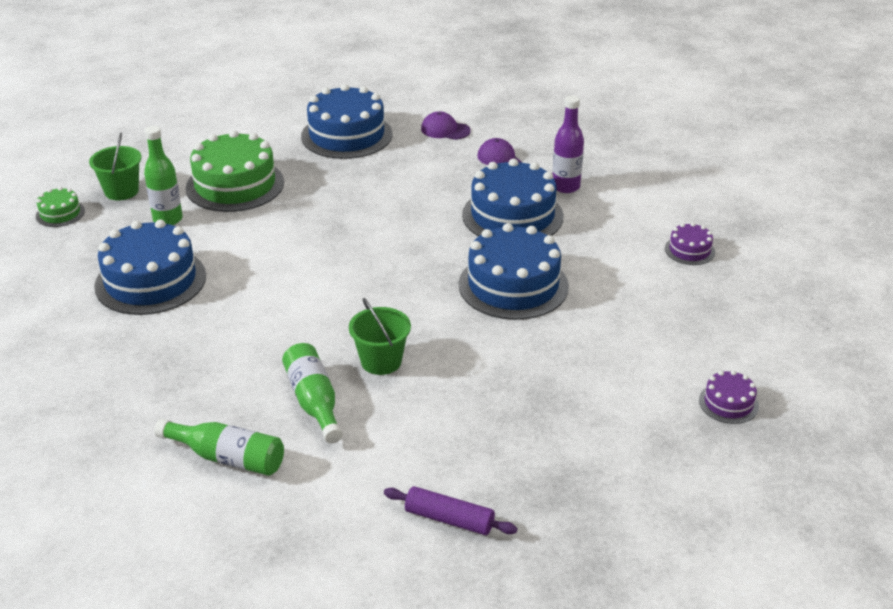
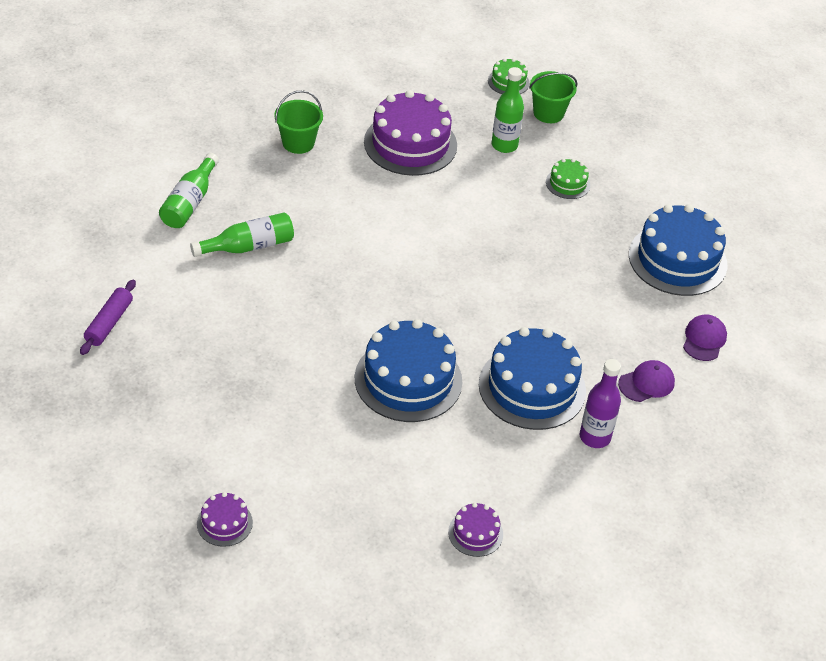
camera: 85 degrees right, 10 degrees up
blue cake [94,220,206,315] -> purple cake [364,90,457,176]
green cake [186,130,284,212] -> green cake [546,159,590,199], size x0.47
green bucket [349,298,411,375] -> green bucket moved to [274,90,323,154]

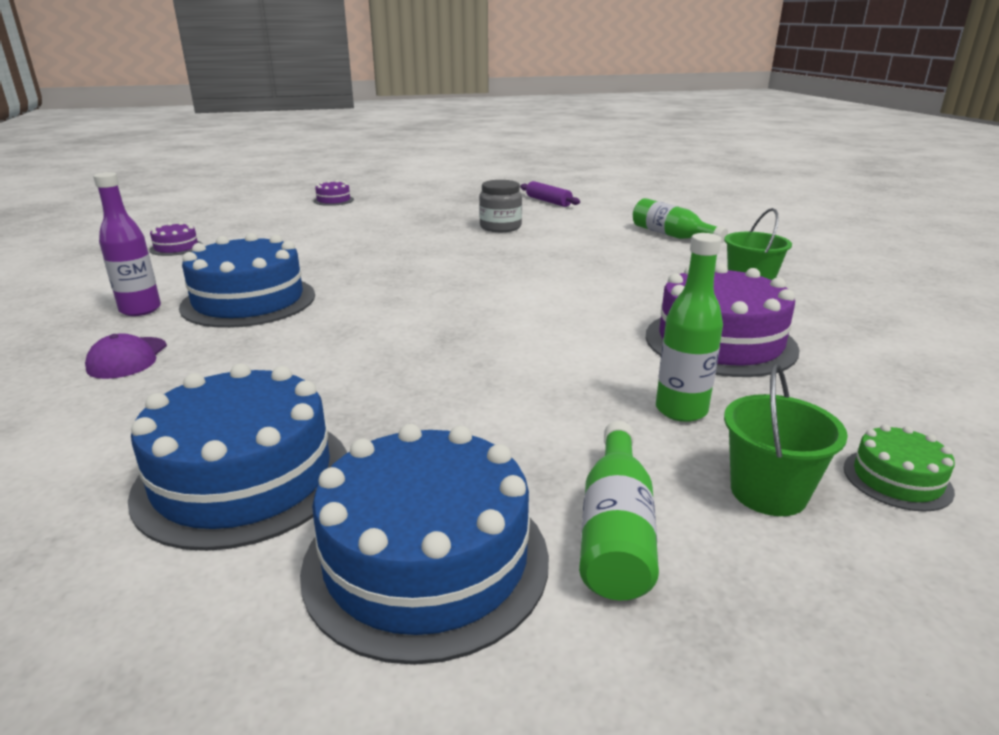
camera: 125 degrees right, 20 degrees down
green bottle [190,213,294,257] -> green bottle moved to [579,421,659,601]
blue cake [355,319,462,422] -> blue cake moved to [300,424,549,665]
green cake [546,159,590,199] -> none
purple cap [683,314,727,361] -> none
none -> grey jar [479,180,522,232]

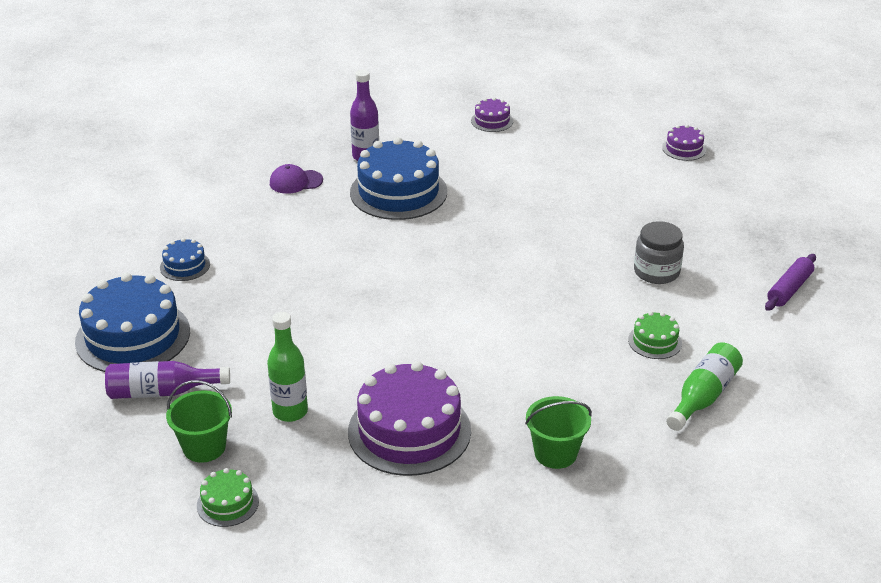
camera: 75 degrees right, 10 degrees up
blue cake [128,363,347,551] -> blue cake [160,238,210,281], size x0.47
green bottle [579,421,659,601] -> purple bottle [105,361,230,399]
none -> green cake [628,311,682,359]

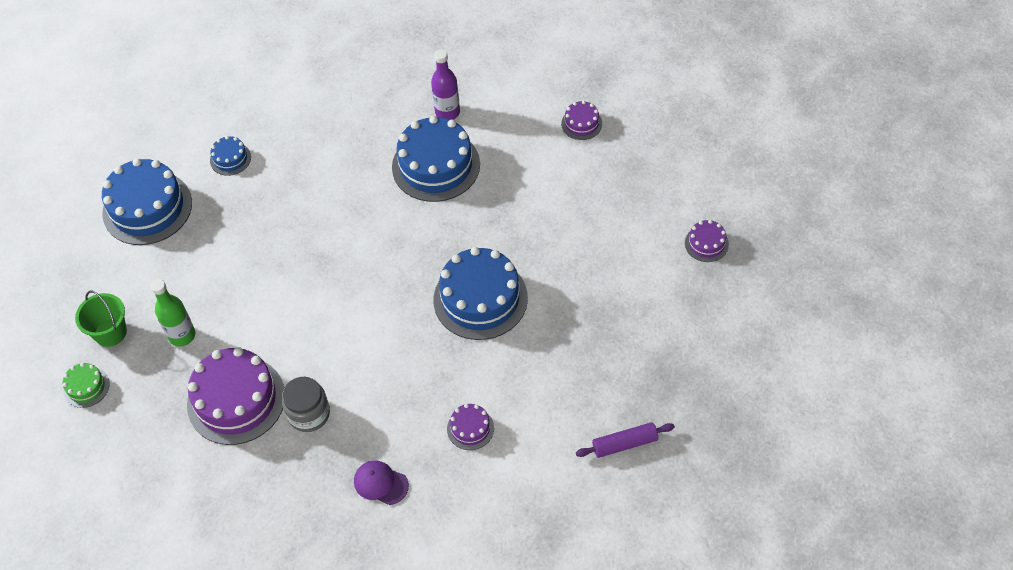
camera: 40 degrees right, 20 degrees up
purple bottle [105,361,230,399] -> none
purple cap [270,164,323,194] -> purple cap moved to [354,460,409,505]
green bucket [525,396,592,469] -> none
green cake [628,311,682,359] -> purple cake [447,404,494,450]
grey jar [634,221,684,284] -> grey jar moved to [282,377,330,432]
green bottle [666,342,743,431] -> none
none -> blue cake [433,247,528,340]

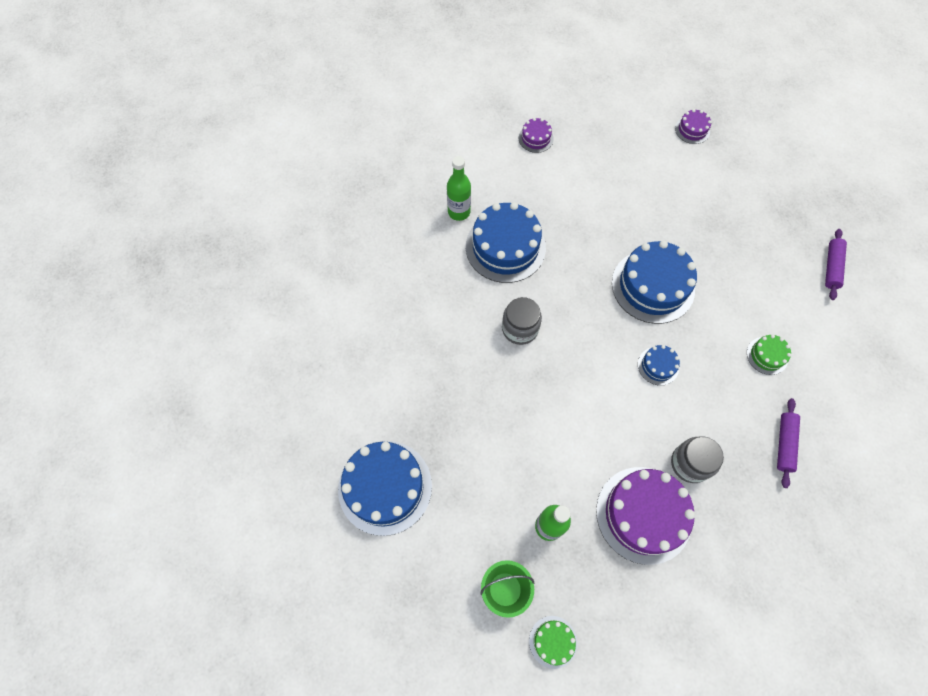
camera: 60 degrees left, 10 degrees up
blue cake [210,136,251,176] -> blue cake moved to [638,345,680,386]
purple cap [354,460,409,505] -> purple rolling pin [777,398,800,488]
purple bottle [431,49,460,120] -> green bottle [447,156,471,221]
purple cake [447,404,494,450] -> green cake [747,334,791,375]
none -> grey jar [502,297,542,345]

